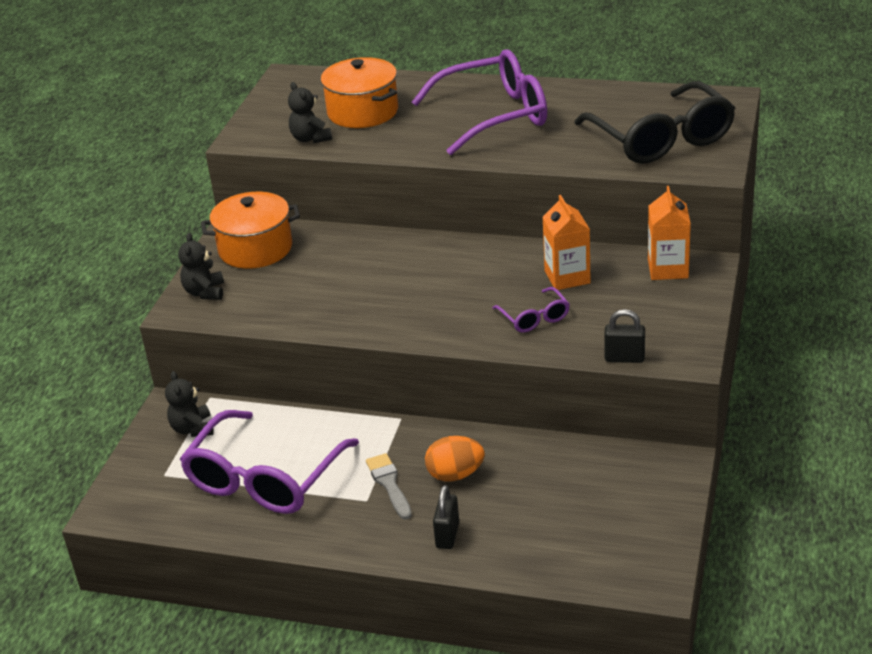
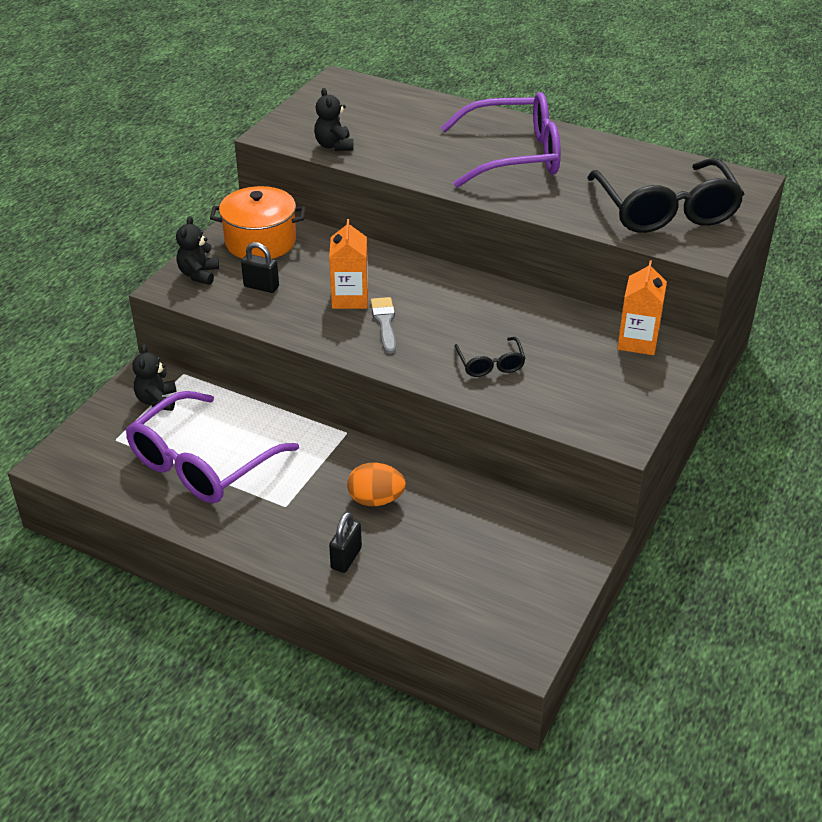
camera: 10 degrees right, 5 degrees up
orange pot [321,57,398,128] -> none
grey brush [366,453,412,520] -> grey brush moved to [371,297,396,354]
purple glasses [492,287,570,332] -> black glasses [454,337,526,377]
orange carton [542,195,591,290] -> orange carton moved to [329,219,368,309]
black padlock [604,309,645,363] -> black padlock moved to [241,242,279,293]

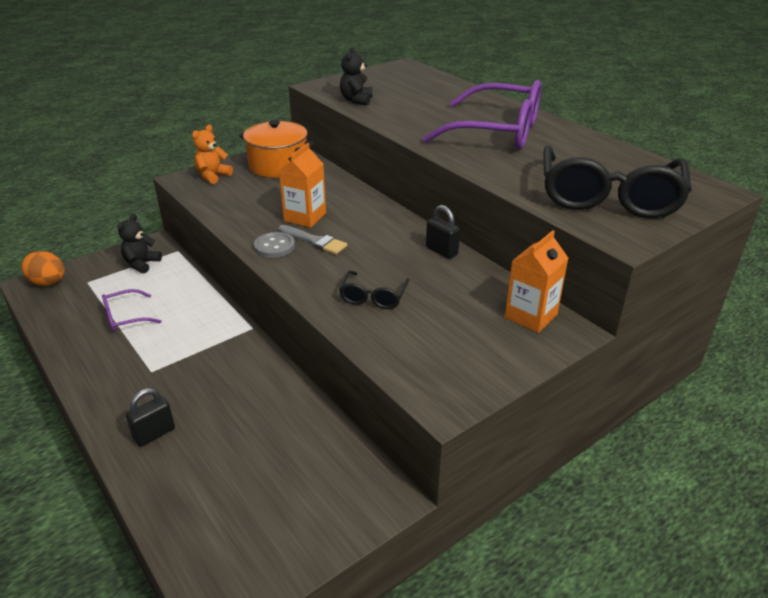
camera: 25 degrees right, 5 degrees down
purple glasses [126,391,299,503] -> purple glasses [102,289,161,332], size x0.46
black teddy bear [176,216,219,285] -> orange teddy bear [192,125,233,184]
black padlock [241,242,279,293] -> black padlock moved to [426,205,460,259]
orange egg [347,463,406,506] -> orange egg moved to [21,251,65,286]
grey brush [371,297,396,354] -> grey brush turned 105 degrees clockwise [278,225,347,254]
none -> grey button [254,232,295,258]

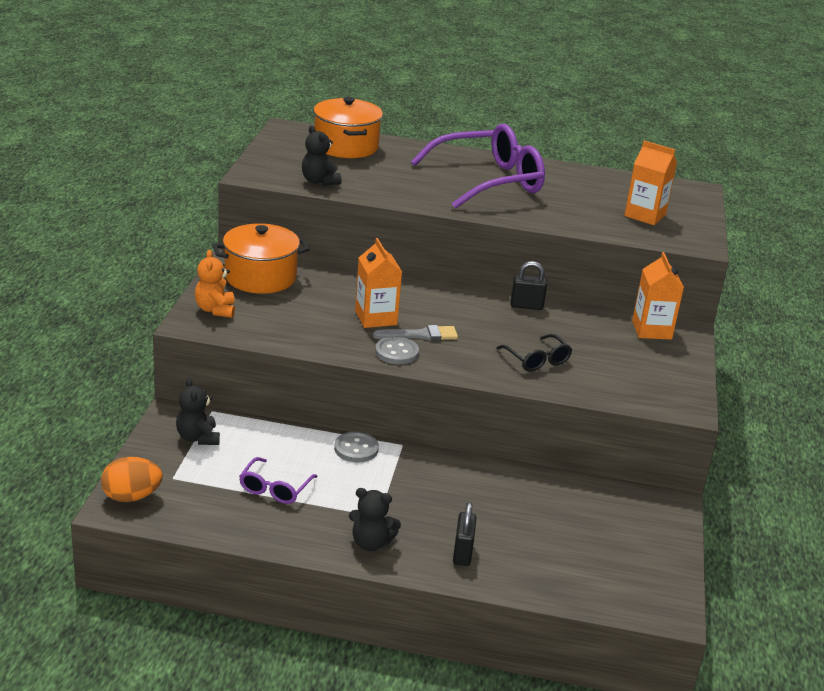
camera: 45 degrees left, 5 degrees down
black glasses [544,146,692,218] -> orange carton [624,141,677,225]
none -> orange pot [313,97,383,158]
none -> grey button [334,431,379,462]
none -> black teddy bear [349,488,401,551]

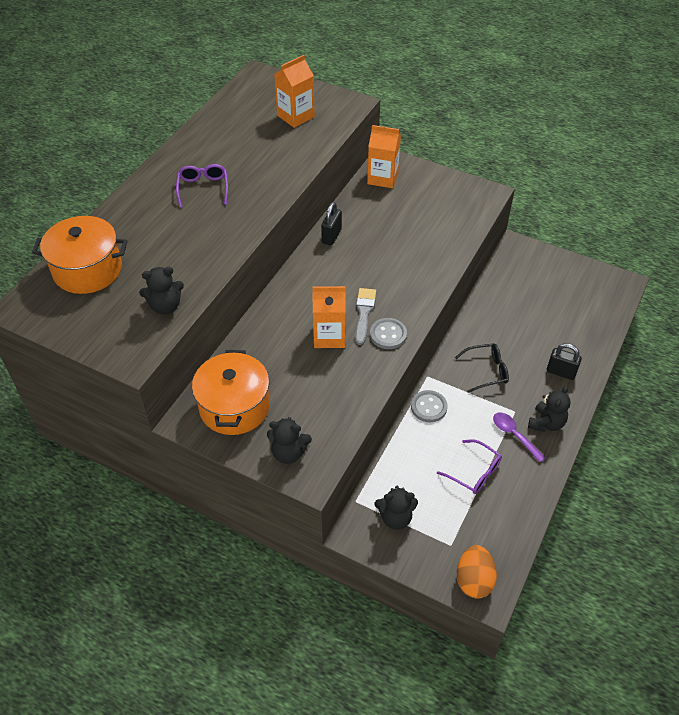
camera: 70 degrees left, 20 degrees up
orange teddy bear [195,250,235,318] -> black teddy bear [267,417,312,464]
purple glasses [411,124,545,209] -> purple glasses [176,164,228,207], size x0.46
black glasses [497,334,572,372] -> black glasses moved to [455,344,509,393]
none -> purple spoon [493,412,545,463]

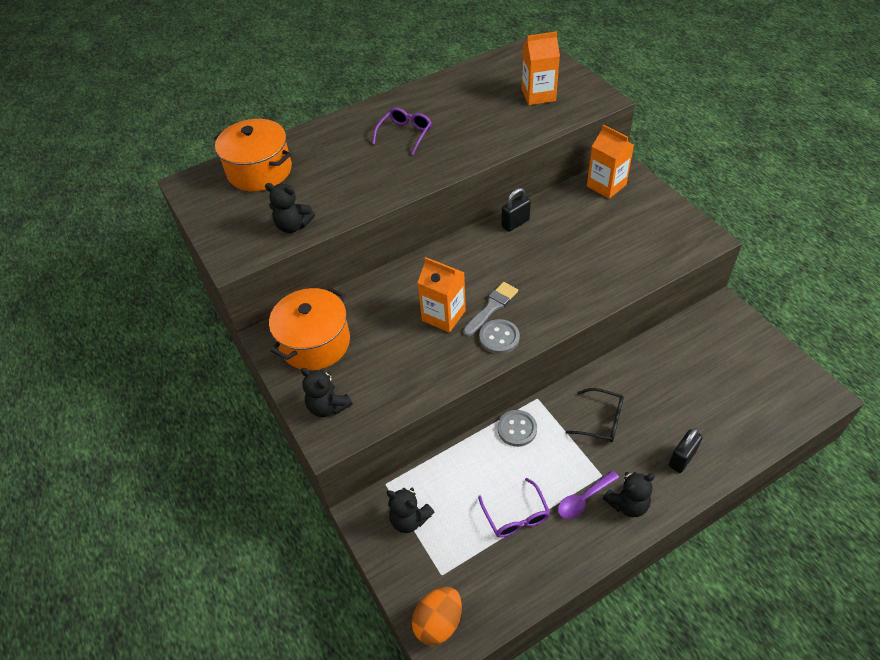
camera: 35 degrees right, 0 degrees up
purple spoon [493,412,545,463] -> purple spoon turned 120 degrees counterclockwise [558,471,619,519]
black padlock [547,343,582,380] -> black padlock turned 75 degrees clockwise [669,428,703,473]

